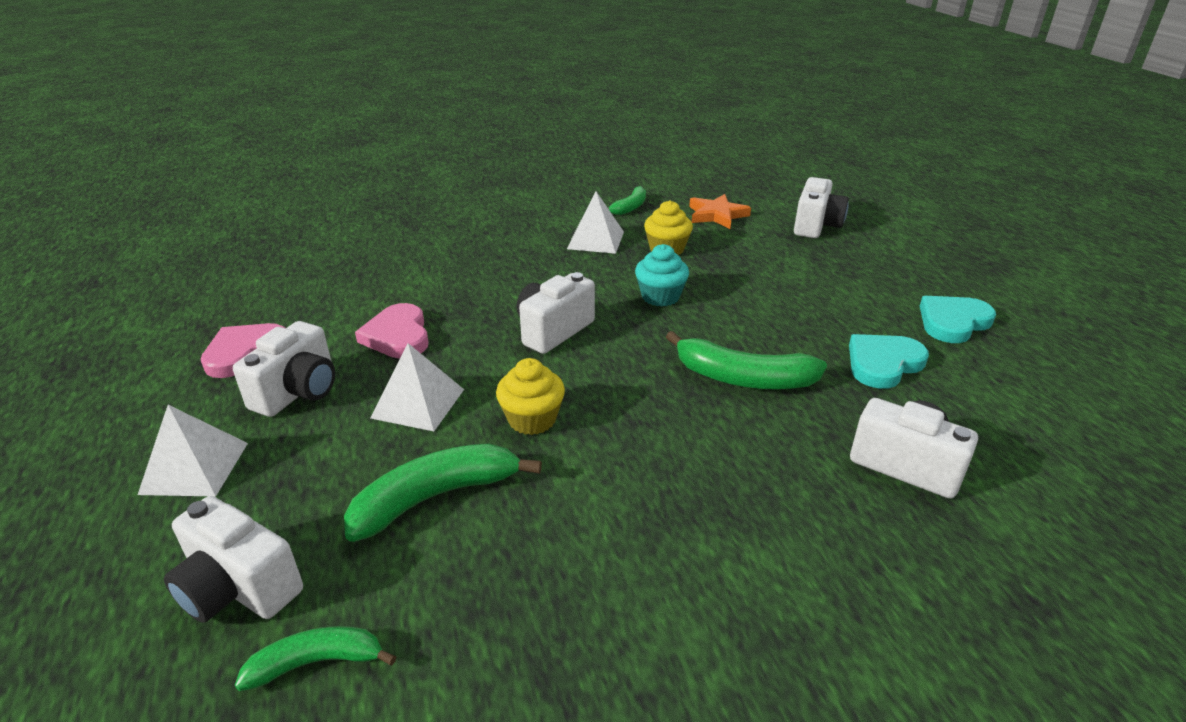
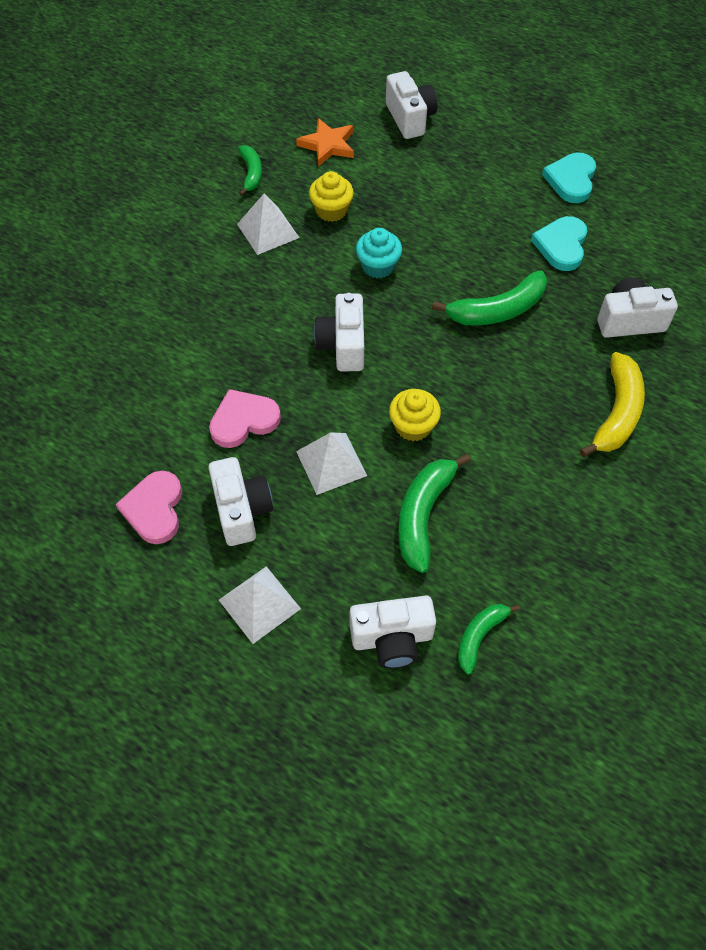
camera: 40 degrees left, 25 degrees up
pink heart [355,303,429,359] -> pink heart turned 120 degrees clockwise [209,389,281,448]
none -> yellow banana [580,352,645,457]

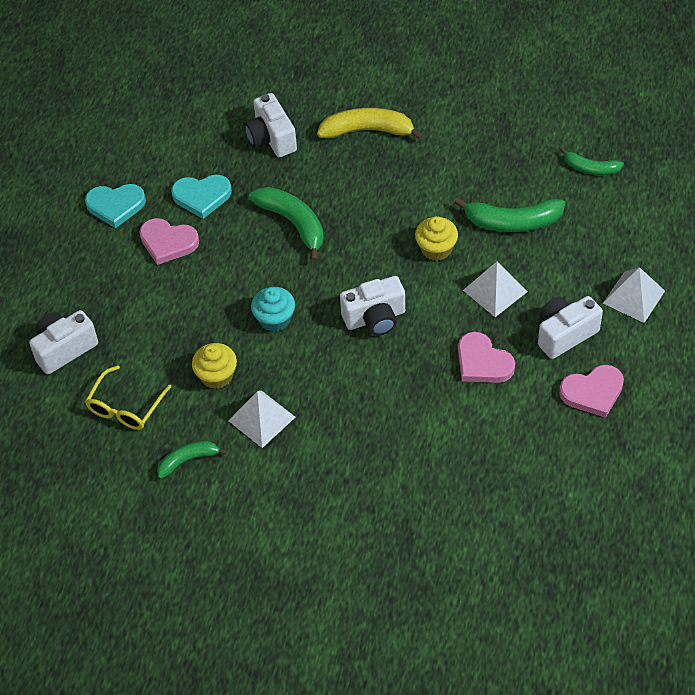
camera: 105 degrees left, 5 degrees down
orange star [296,118,354,167] -> yellow glasses [85,365,171,430]
white camera [350,596,436,668] -> none
none -> pink heart [140,218,199,265]

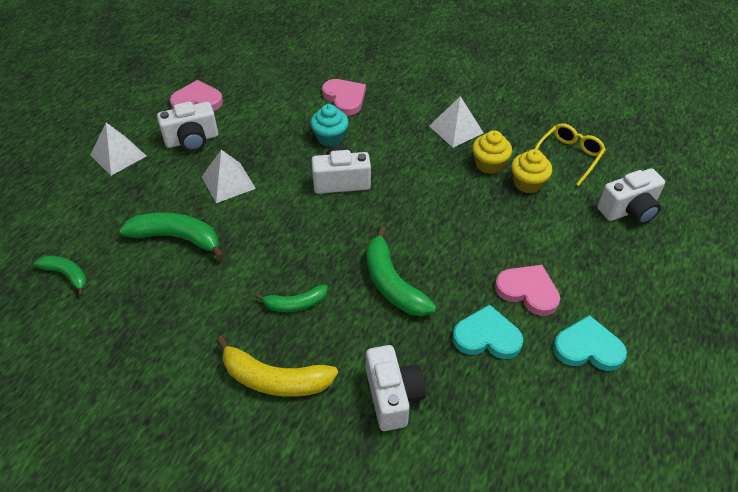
camera: 170 degrees left, 5 degrees down
green banana [157,441,227,479] -> green banana moved to [255,285,328,312]
turquoise cupcake [251,287,295,332] -> turquoise cupcake moved to [310,104,349,147]
yellow cupcake [415,216,458,261] -> yellow cupcake moved to [511,149,552,193]
pink heart [458,332,515,383] -> pink heart moved to [322,79,366,115]

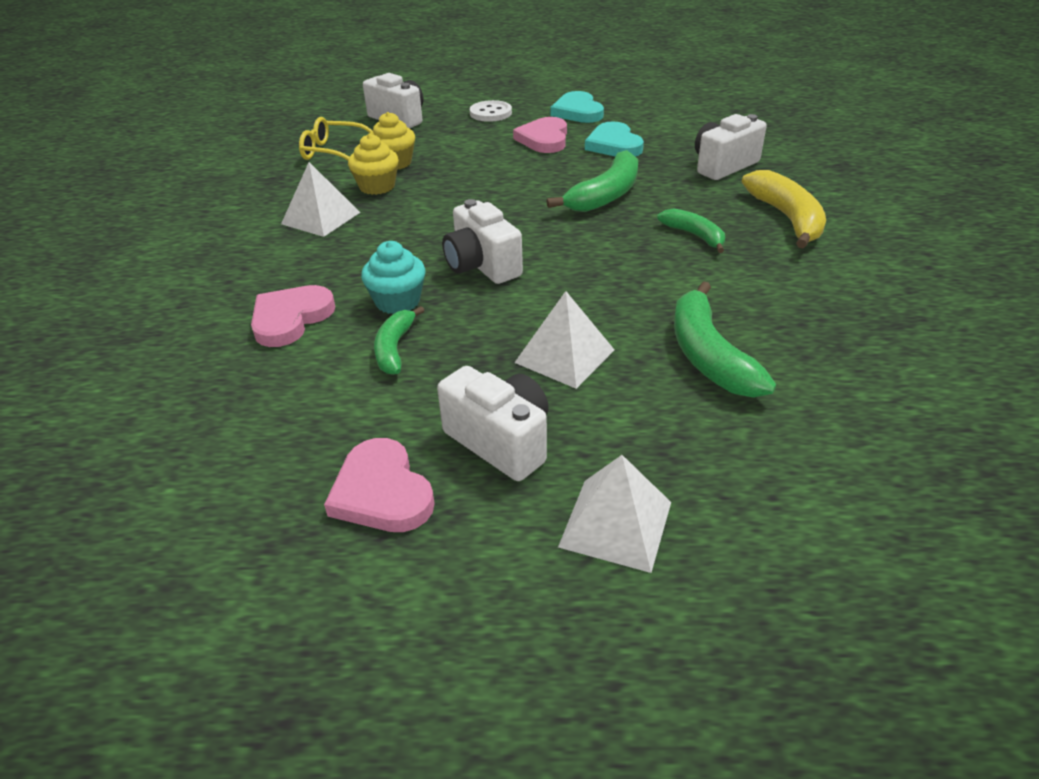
camera: 115 degrees left, 10 degrees down
green banana [34,256,87,296] -> green banana moved to [374,306,425,375]
none -> white button [470,100,512,122]

